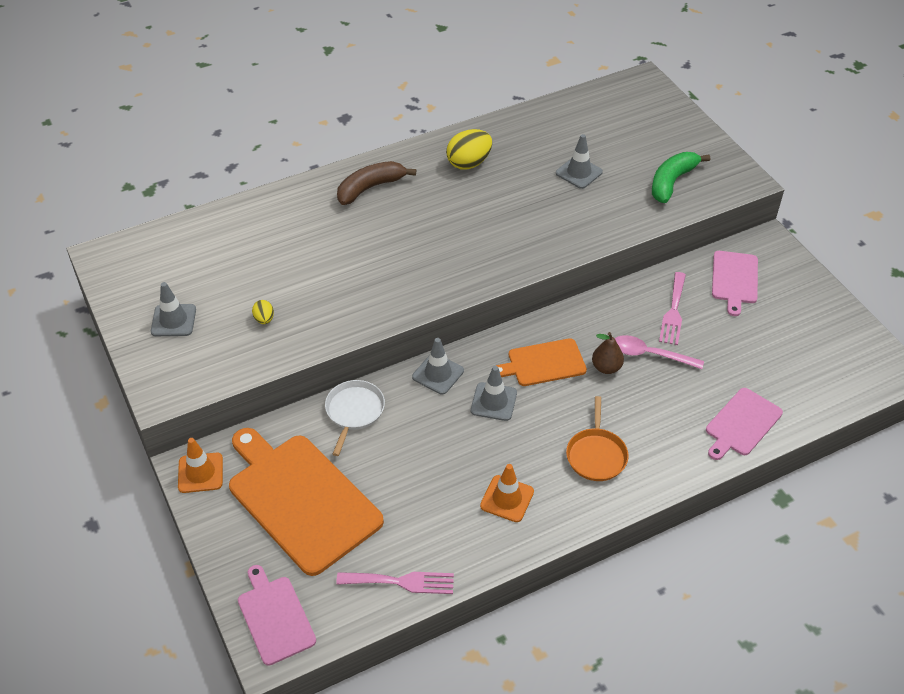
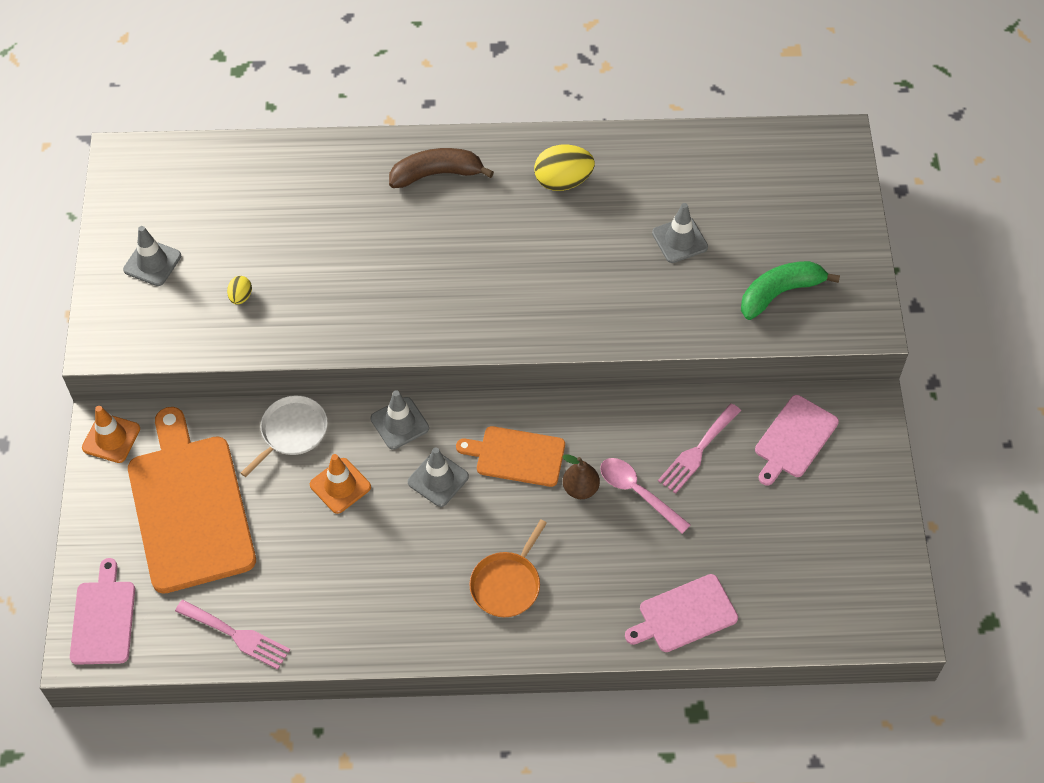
camera: 25 degrees right, 10 degrees up
orange traffic cone [480,464,534,522] -> orange traffic cone moved to [310,454,371,514]

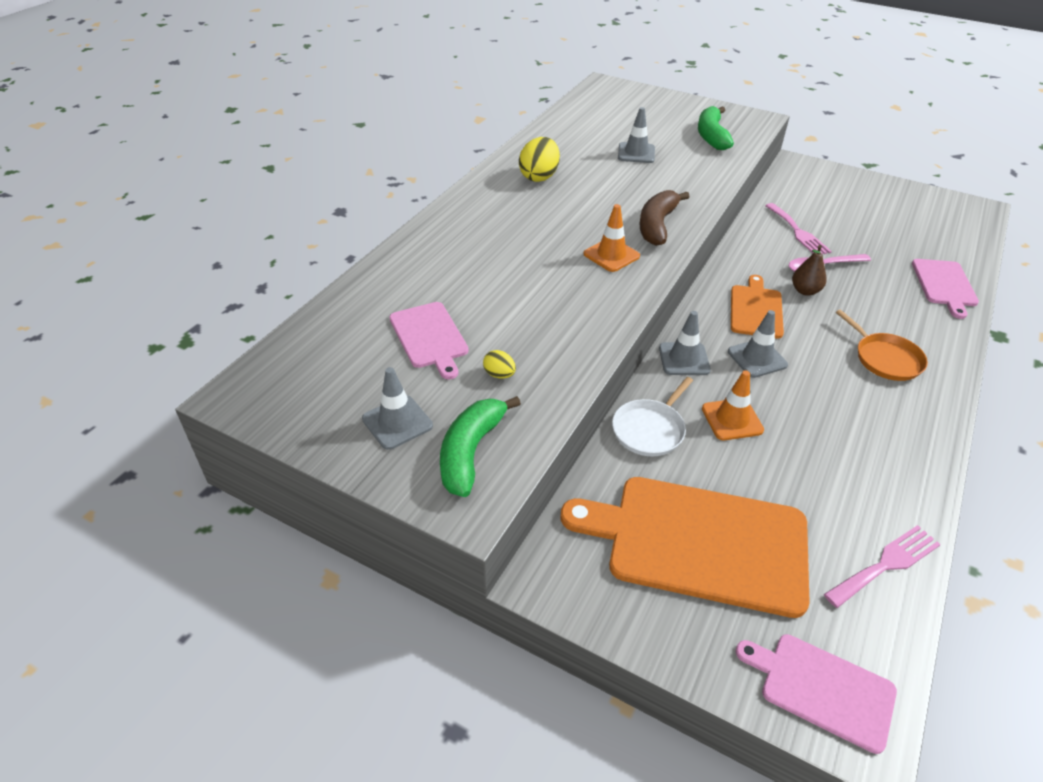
camera: 60 degrees left, 15 degrees down
orange traffic cone [82,406,140,463] -> orange traffic cone moved to [584,204,640,272]
white pan [241,395,328,477] -> white pan turned 120 degrees counterclockwise [612,377,693,456]
brown banana [389,148,494,188] -> brown banana moved to [640,190,690,246]
orange cutting board [456,426,565,487] -> orange cutting board turned 150 degrees clockwise [731,275,784,339]
pink cutting board [755,395,839,486] -> pink cutting board moved to [389,302,469,380]
none -> green banana [440,396,521,497]

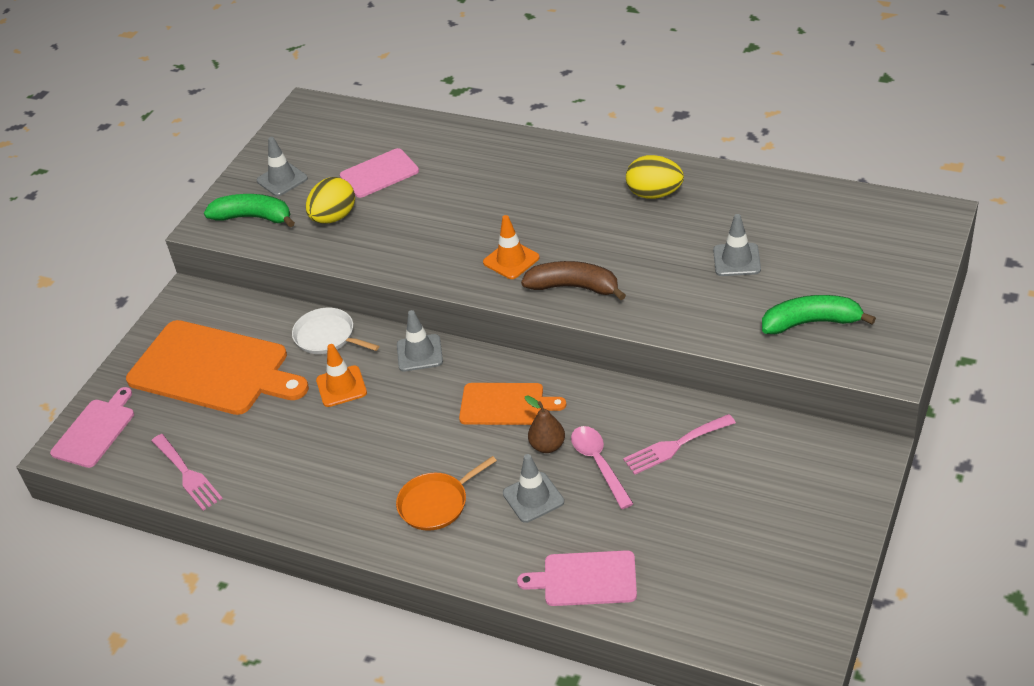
camera: 90 degrees right, 0 degrees up
yellow egg [483,350,516,379] -> yellow egg [306,177,355,224], size x1.98
orange cutting board [561,477,810,618] -> orange cutting board turned 105 degrees clockwise [126,320,309,415]
grey traffic cone [728,310,788,378] -> grey traffic cone moved to [503,454,564,523]

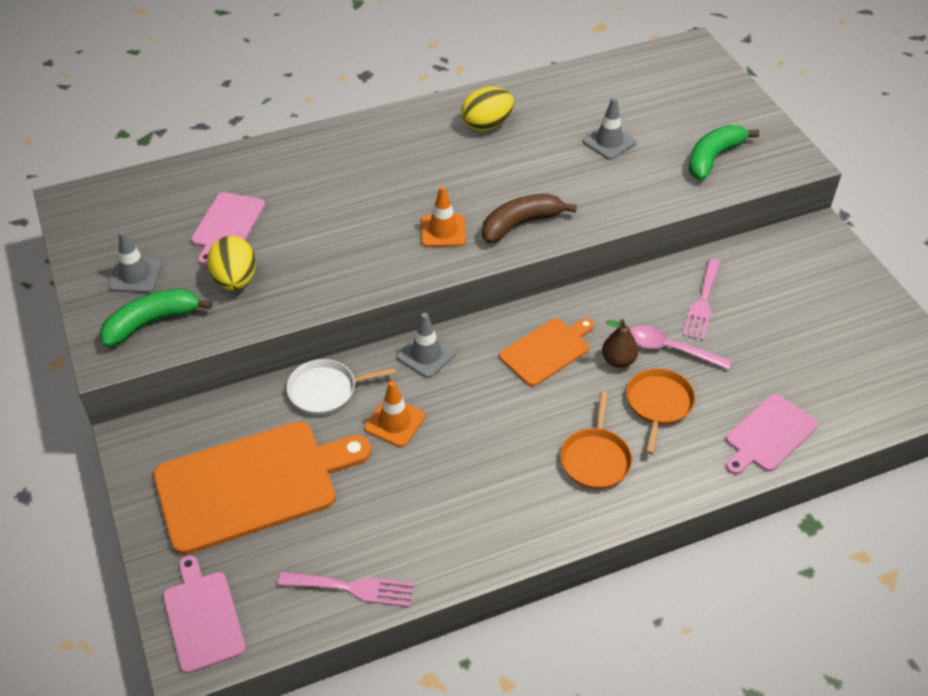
camera: 50 degrees left, 5 degrees up
grey traffic cone [503,454,564,523] -> orange pan [626,368,695,455]

